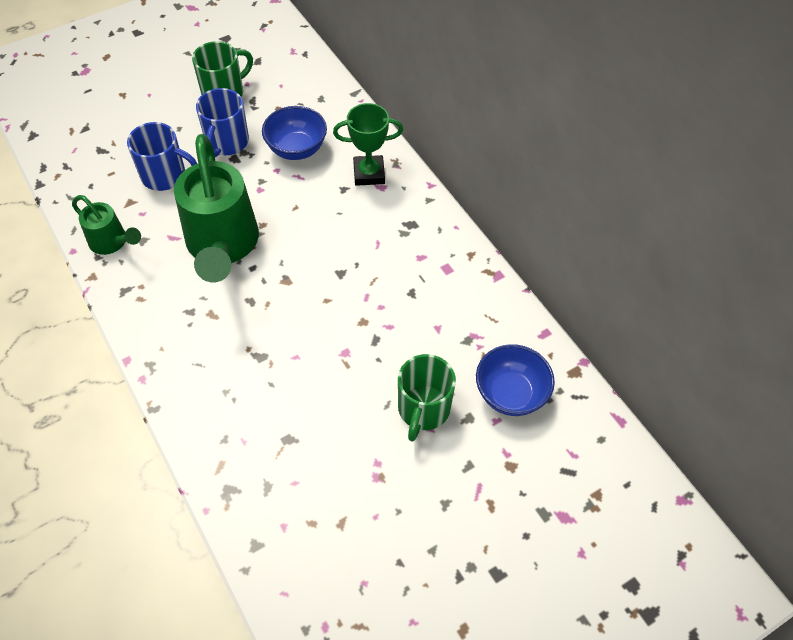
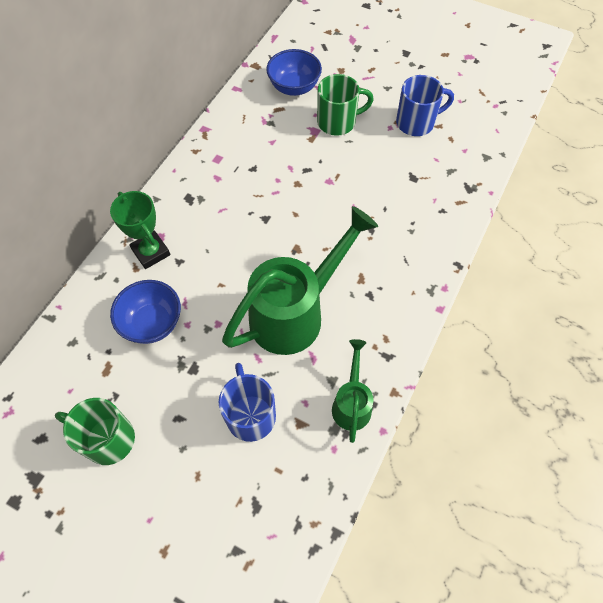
camera: 120 degrees left, 5 degrees up
blue mug [196,88,249,157] -> blue mug moved to [396,75,454,136]

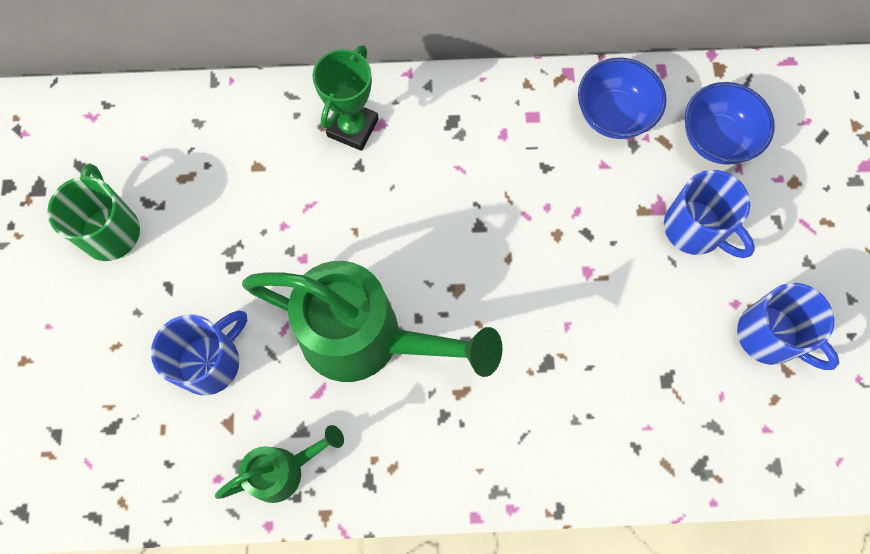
camera: 60 degrees right, 10 degrees up
blue bowl [110,280,181,344] -> blue bowl moved to [578,58,667,139]
green mug [317,74,374,136] -> blue mug [664,170,755,258]

